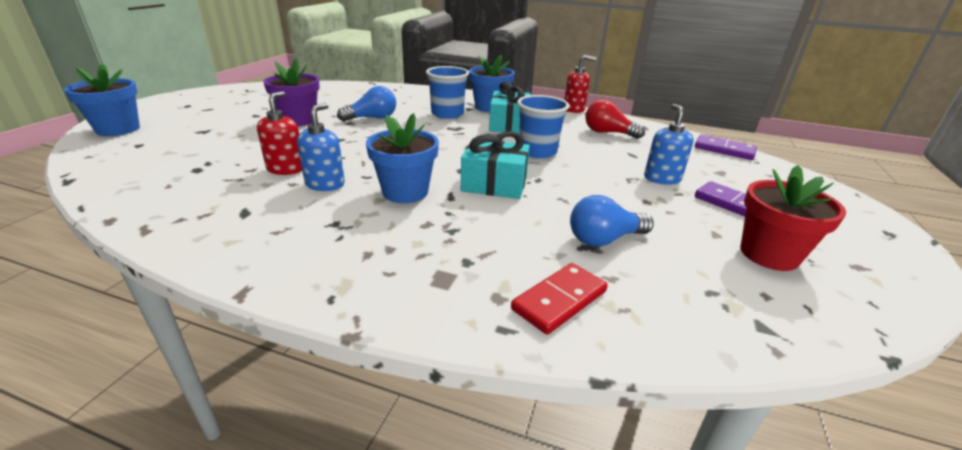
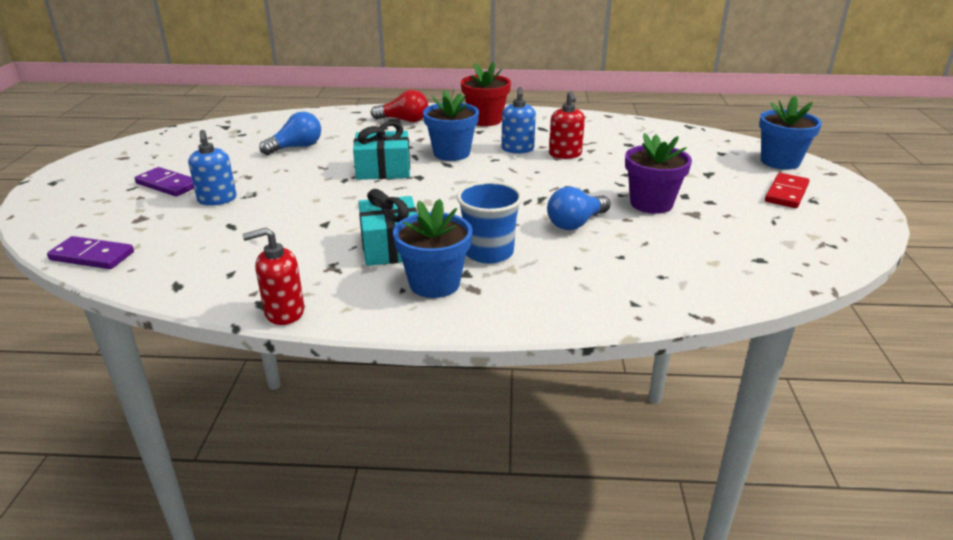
camera: 165 degrees right, 0 degrees up
red domino [511,263,608,335] -> red domino moved to [765,173,809,208]
blue cup [517,95,569,158] -> none
red light bulb [585,100,645,139] -> red light bulb moved to [371,90,428,122]
red flower pot [741,165,846,271] -> red flower pot moved to [461,62,511,126]

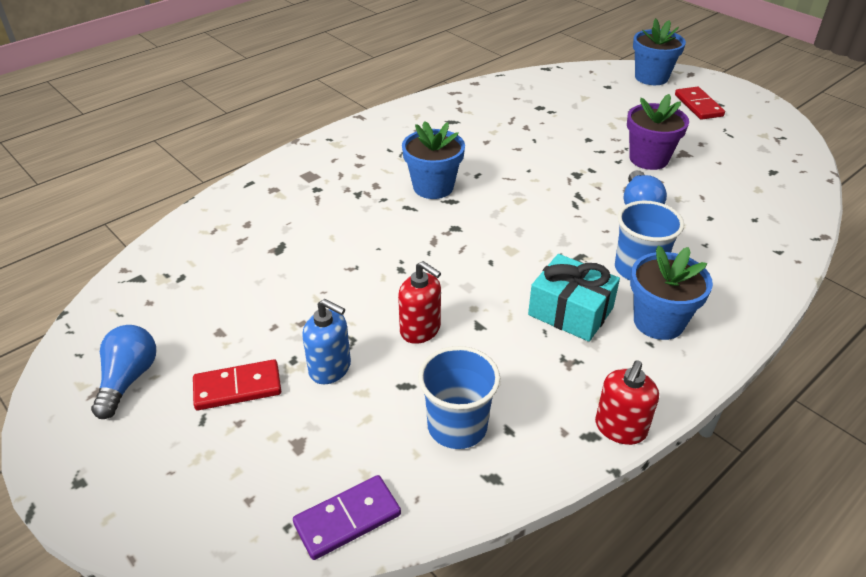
camera: 45 degrees left, 10 degrees up
purple domino [135,167,194,197] -> red domino [193,359,281,410]
blue light bulb [259,111,321,155] -> blue light bulb moved to [91,325,156,419]
turquoise gift [353,121,410,180] -> none
red light bulb [371,90,428,122] -> none
red flower pot [461,62,511,126] -> none
blue soap dispenser [501,87,536,154] -> none
red soap dispenser [549,91,585,159] -> red soap dispenser moved to [398,261,441,344]
none -> blue cup [418,346,500,449]

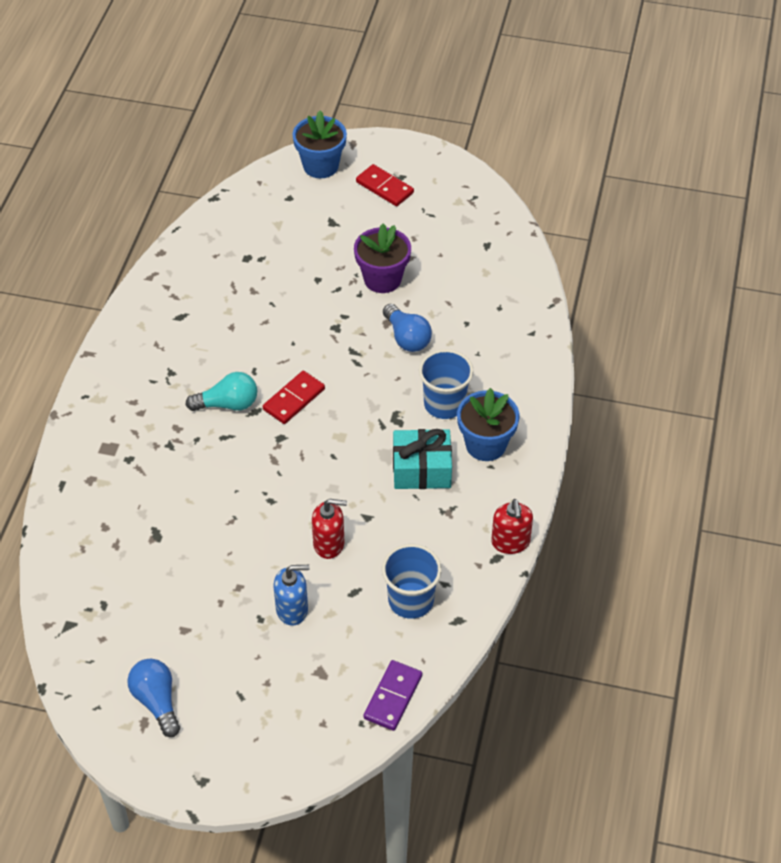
camera: 35 degrees left, 10 degrees up
red domino [193,359,281,410] -> red domino moved to [263,371,325,424]
blue flower pot [402,121,465,199] -> turquoise light bulb [186,372,257,411]

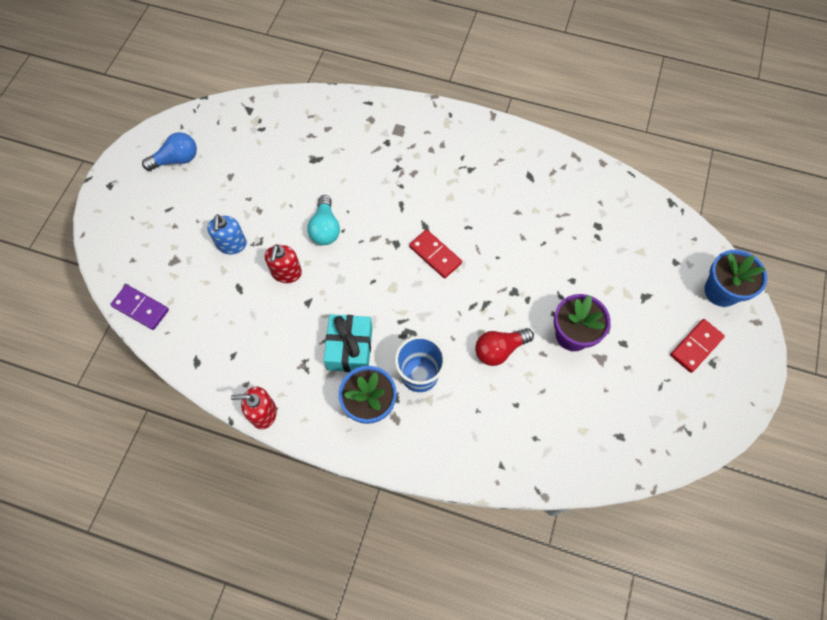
camera: 95 degrees right, 15 degrees up
turquoise light bulb [186,372,257,411] -> turquoise light bulb moved to [307,195,340,245]
blue cup [382,544,442,619] -> none
blue light bulb [383,304,432,352] -> red light bulb [475,328,534,366]

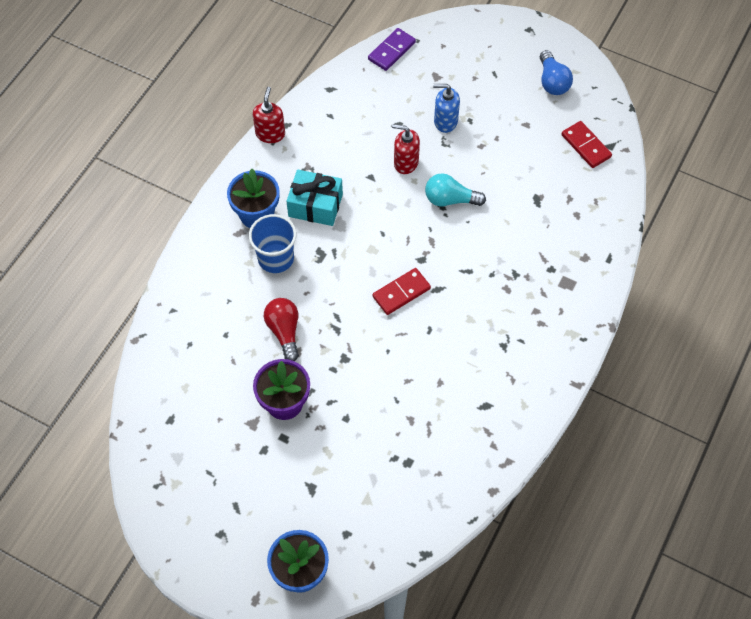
camera: 100 degrees right, 5 degrees down
red domino [670,319,725,373] -> red domino moved to [562,121,612,168]

